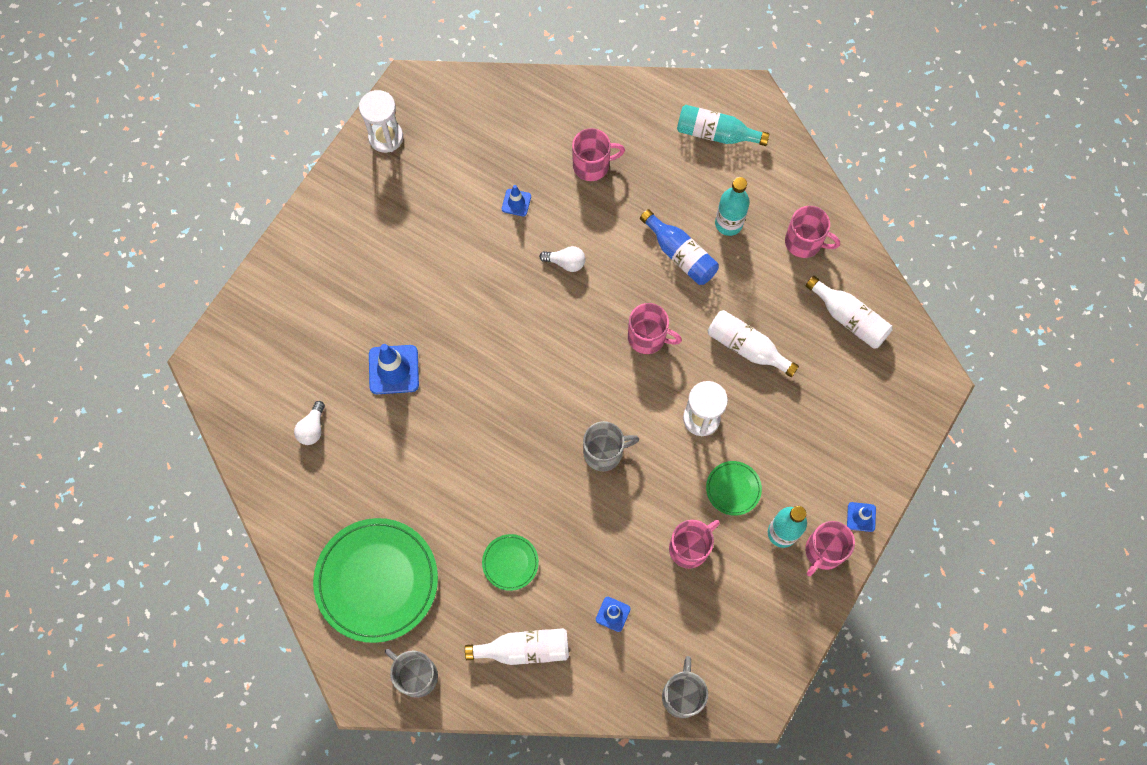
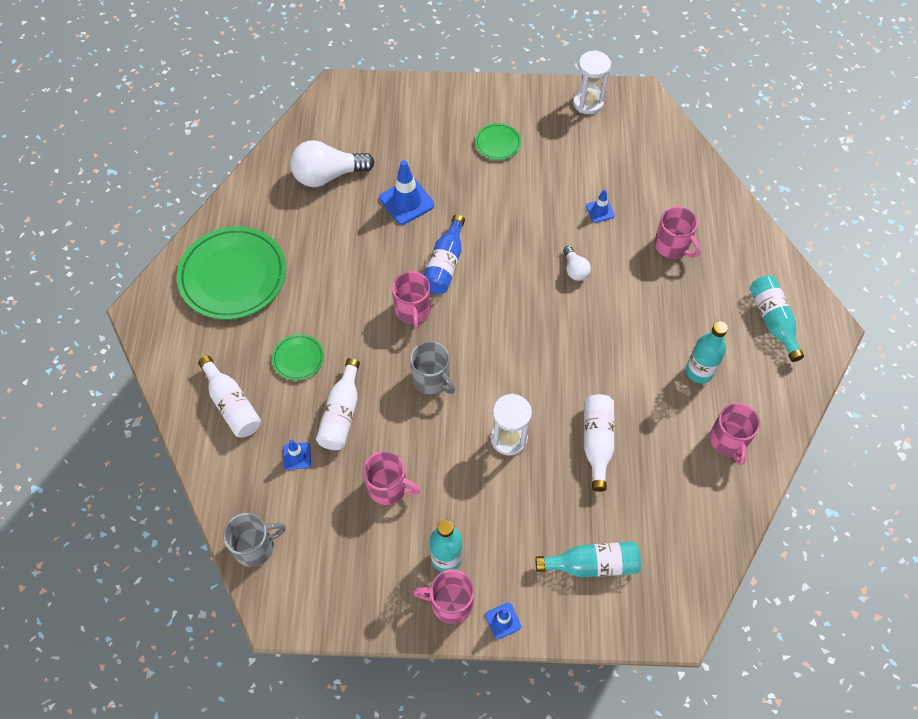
camera: 60 degrees right, 10 degrees down
white light bulb [294,401,325,445] -> white light bulb [290,140,375,187], size x1.98
grey mug [385,649,438,698] -> none
pink mug [628,303,682,354] -> pink mug moved to [392,271,431,329]
blue bottle [640,209,719,285] -> blue bottle moved to [424,214,465,294]
green plate [706,461,762,516] -> green plate moved to [475,123,521,160]
white bottle [806,276,893,349] -> white bottle moved to [316,358,360,450]
none -> turquoise bottle [535,542,641,577]

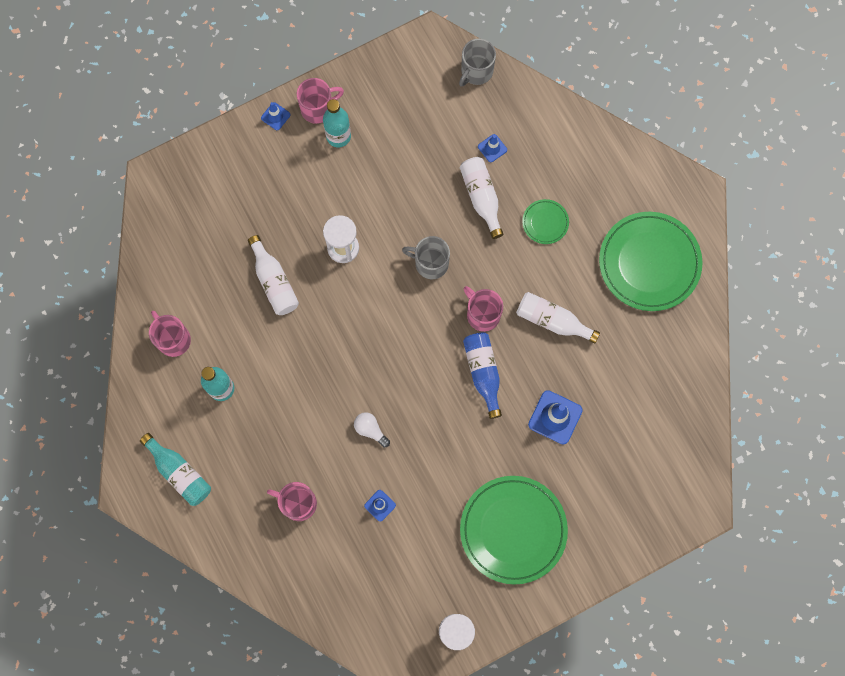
camera: 150 degrees right, 15 degrees up
white bottle [198,356,261,437] -> white bottle moved to [516,292,600,344]
white light bulb [290,140,375,187] -> none
pink mug [363,451,420,505] -> none
green plate [475,123,521,160] -> green plate [460,476,568,585], size x2.18
turquoise bottle [535,542,641,577] -> none

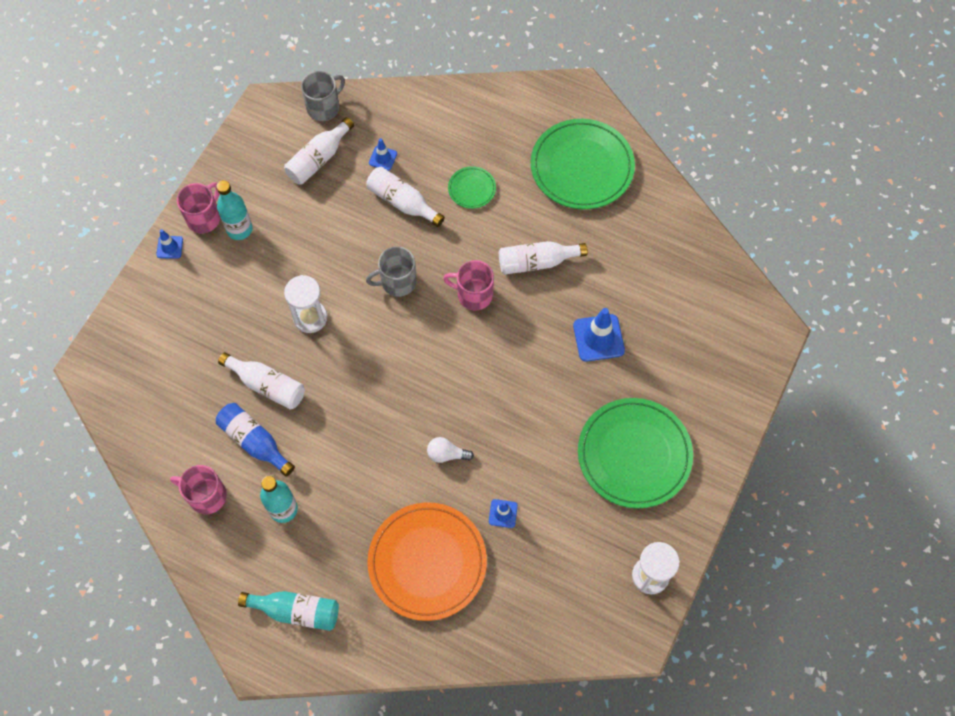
camera: 35 degrees left, 10 degrees down
pink mug [267,482,317,521] -> orange plate [367,502,487,621]
grey mug [459,38,496,87] -> grey mug turned 135 degrees counterclockwise [301,71,345,121]
blue bottle [463,332,502,419] -> blue bottle moved to [216,403,295,477]
none -> white bottle [284,117,354,185]

